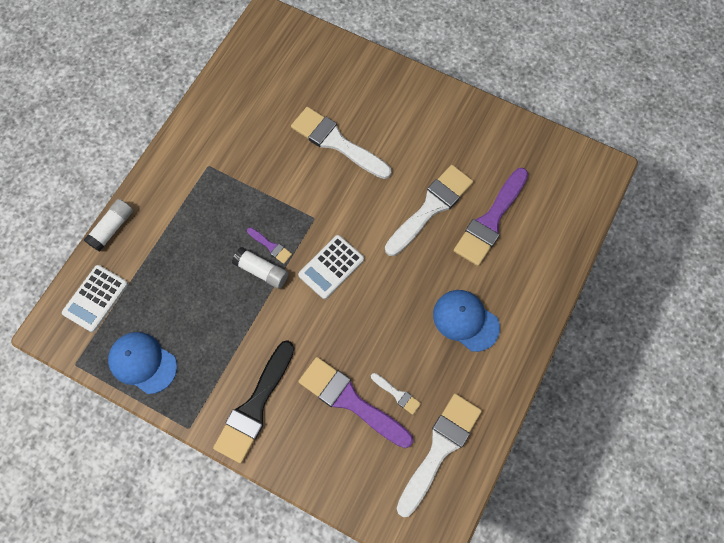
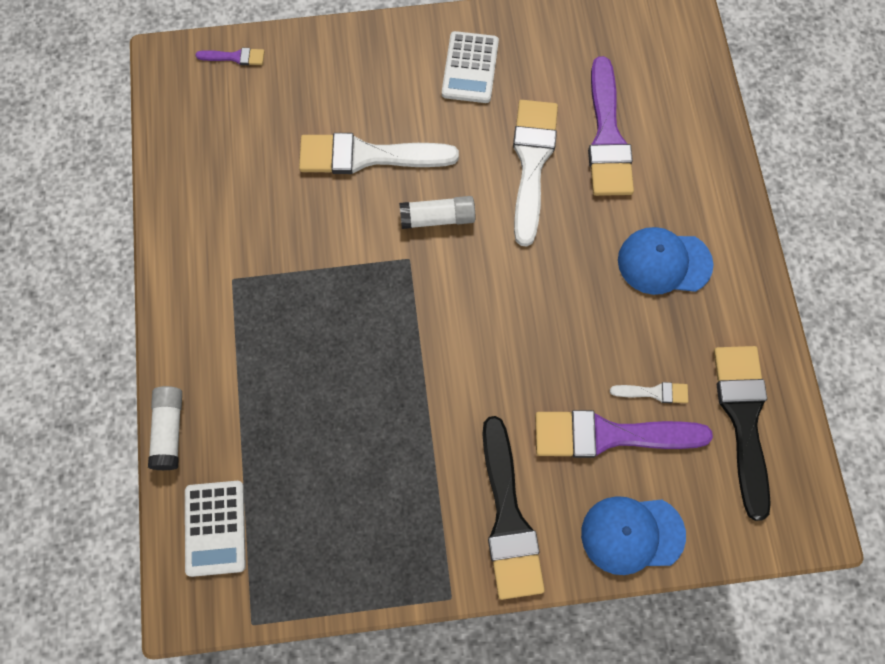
camera: 35 degrees left, 0 degrees up
blue cap [108,332,177,394] -> blue cap moved to [581,496,686,575]
white glue stick [232,247,288,289] -> white glue stick moved to [399,196,475,229]
purple brush [247,227,292,264] -> purple brush moved to [195,48,265,65]
white calculator [298,235,364,299] -> white calculator moved to [442,31,499,103]
white brush [396,394,482,517] -> black brush [714,346,771,521]

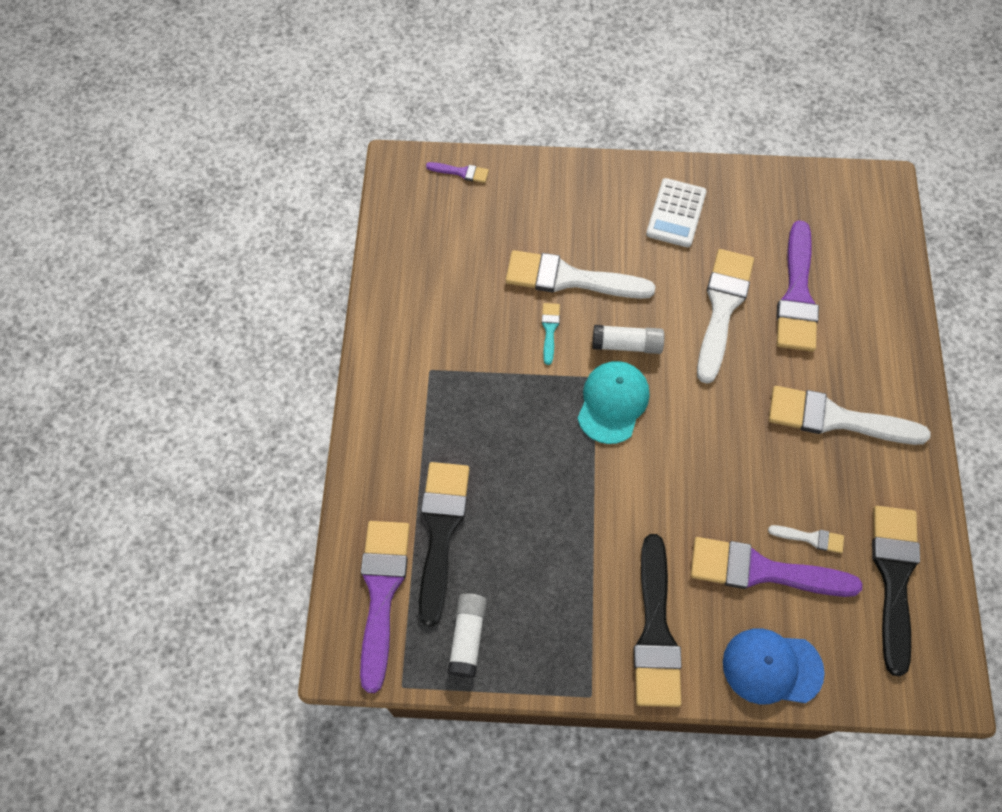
camera: 10 degrees right, 5 degrees down
white glue stick [148,386,182,470] -> white glue stick moved to [448,593,487,678]
white calculator [185,481,246,577] -> purple brush [360,521,410,693]
blue cap [618,227,714,295] -> white brush [769,386,931,445]
none -> black brush [419,462,470,627]
none -> turquoise brush [541,303,560,365]
none -> turquoise cap [577,361,649,444]

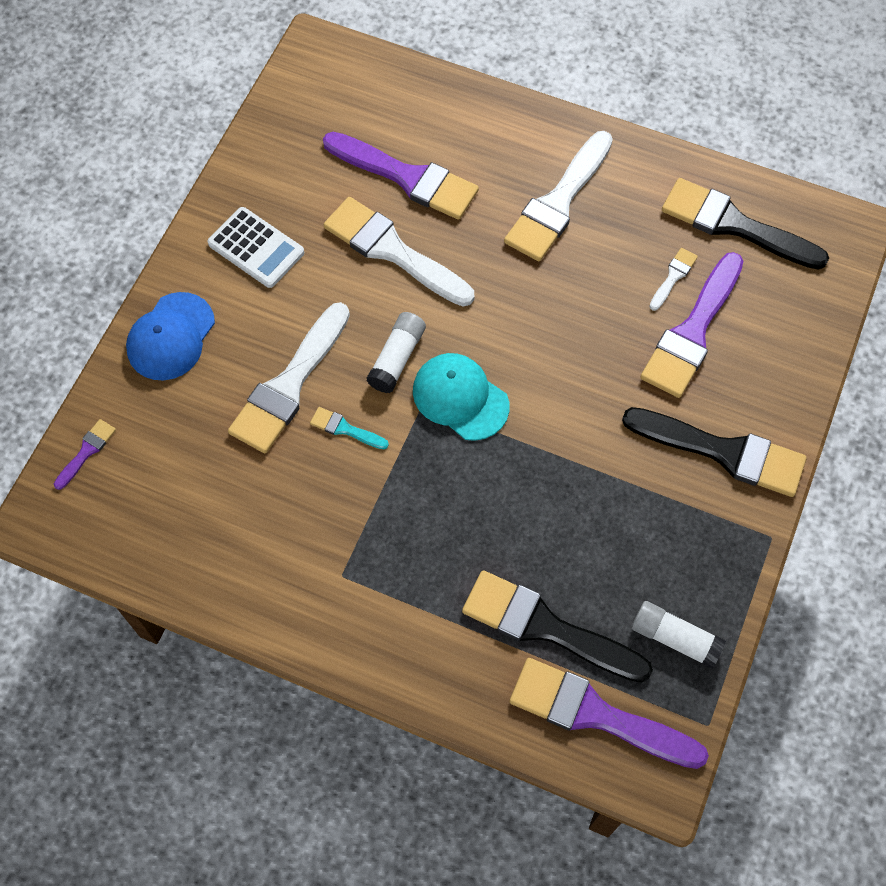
camera: 70 degrees left, 0 degrees up
blue cap [723,628,825,704] -> blue cap moved to [126,292,215,381]

